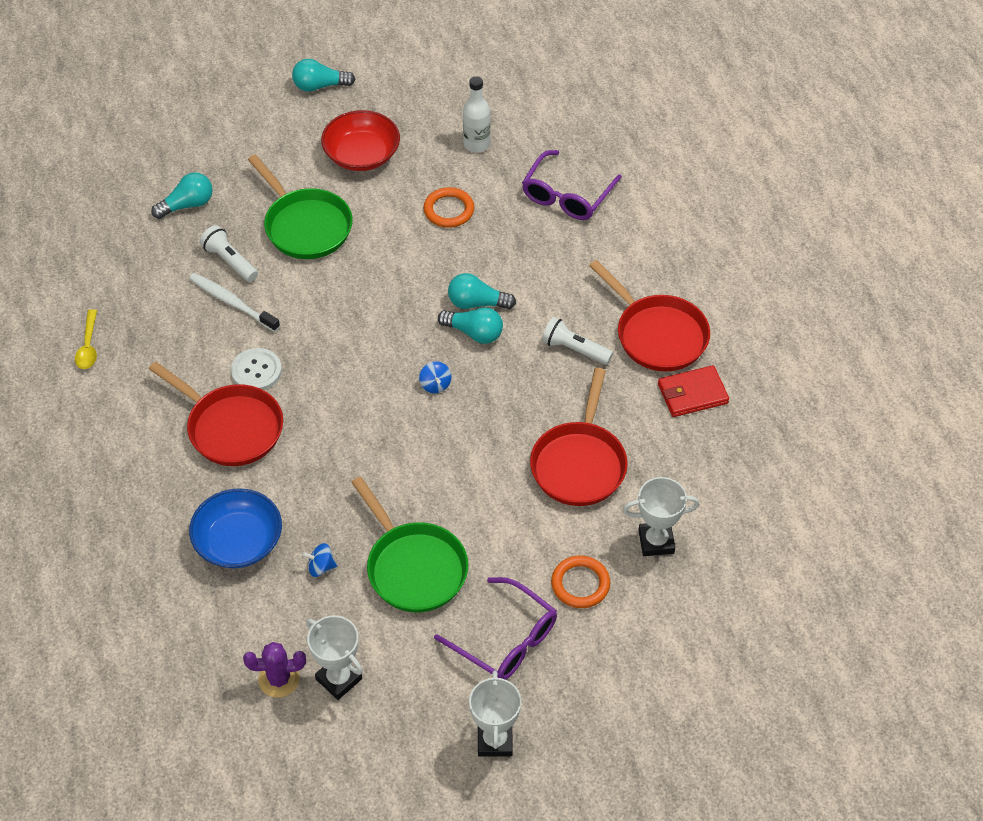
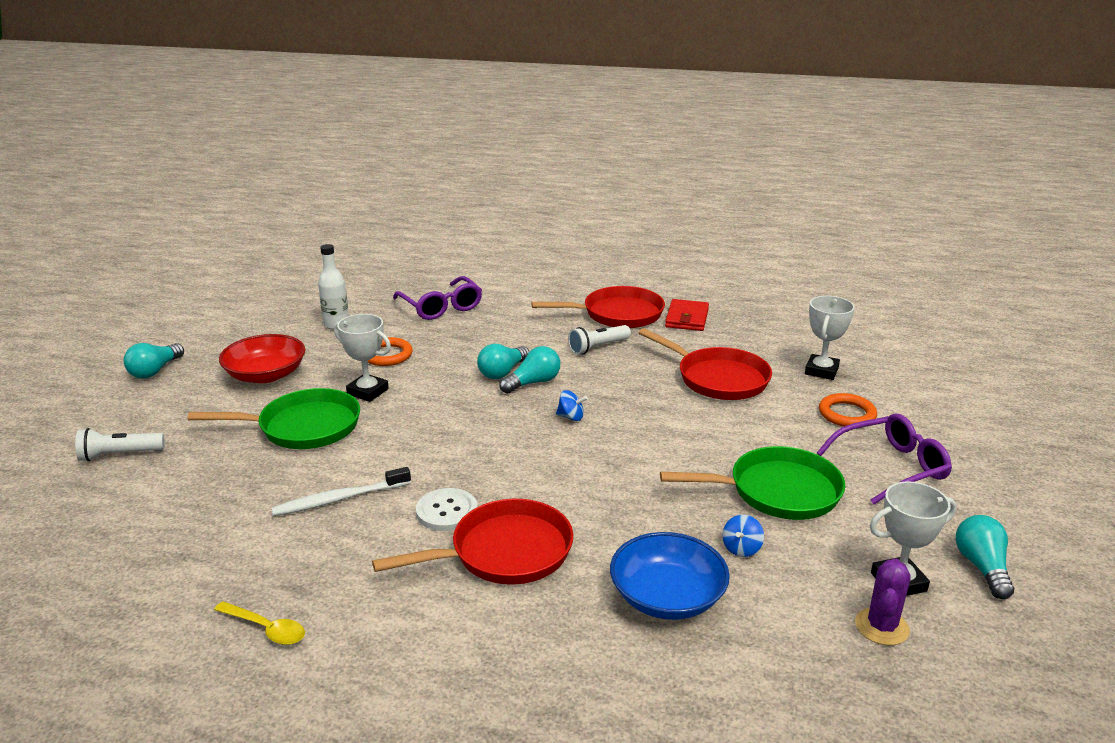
camera: 60 degrees left, 25 degrees down
turquoise light bulb [151,172,213,219] -> turquoise light bulb moved to [956,515,1014,599]
white flashlight [200,225,258,282] -> white flashlight moved to [75,428,165,462]
white trophy [469,671,521,757] -> white trophy moved to [334,314,391,402]

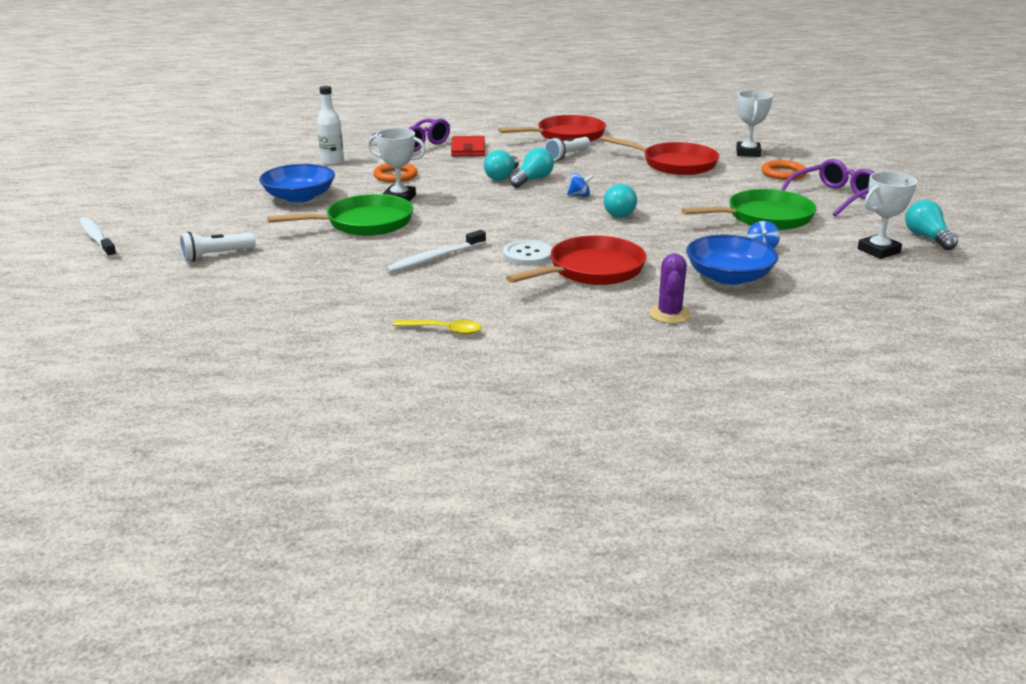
camera: 15 degrees left, 0 degrees up
turquoise light bulb [124,343,184,379] -> turquoise light bulb moved to [604,184,637,218]
red bowl [219,334,305,383] -> blue bowl [259,164,335,203]
red wallet [665,299,709,331] -> red wallet moved to [451,136,485,156]
purple cactus [855,558,910,645] -> purple cactus moved to [649,253,691,324]
none -> white toothbrush [79,217,117,258]

